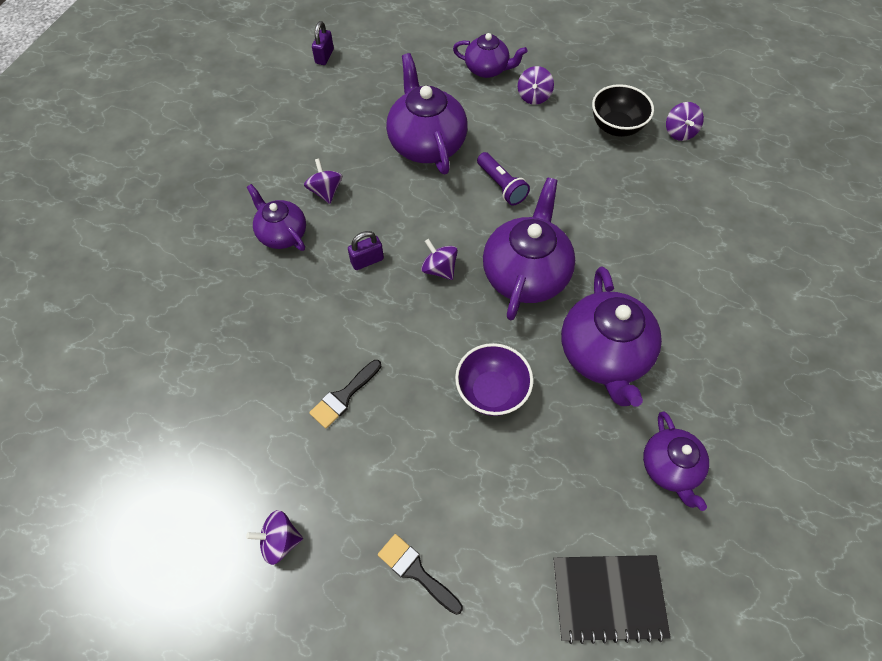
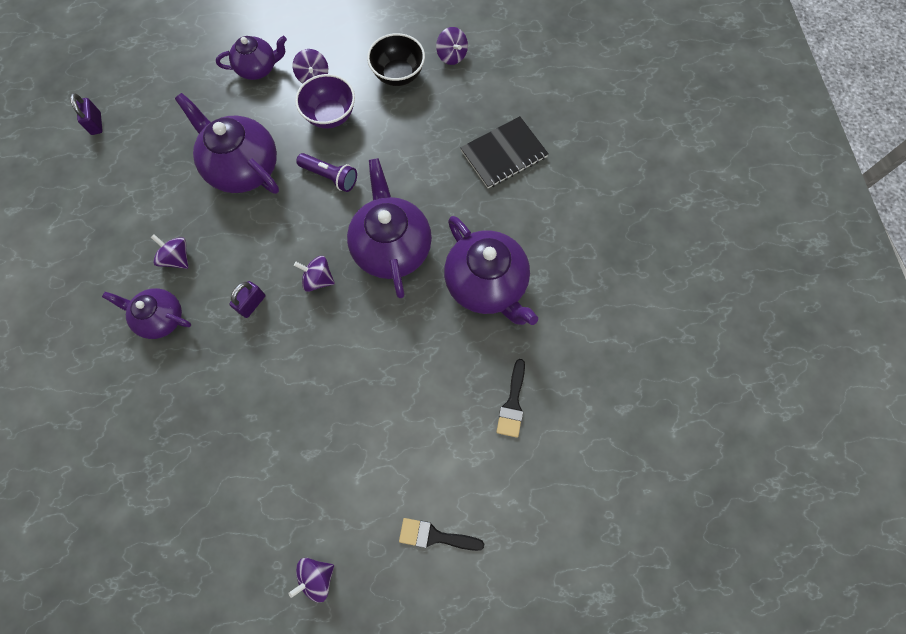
camera: 30 degrees left, 10 degrees up
black brush [309,360,381,428] -> black brush moved to [496,359,525,438]
purple bowl [455,343,533,416] -> purple bowl moved to [295,74,355,128]
black notebook [553,555,671,644] -> black notebook moved to [460,116,549,188]
purple teapot [643,412,709,511] -> none

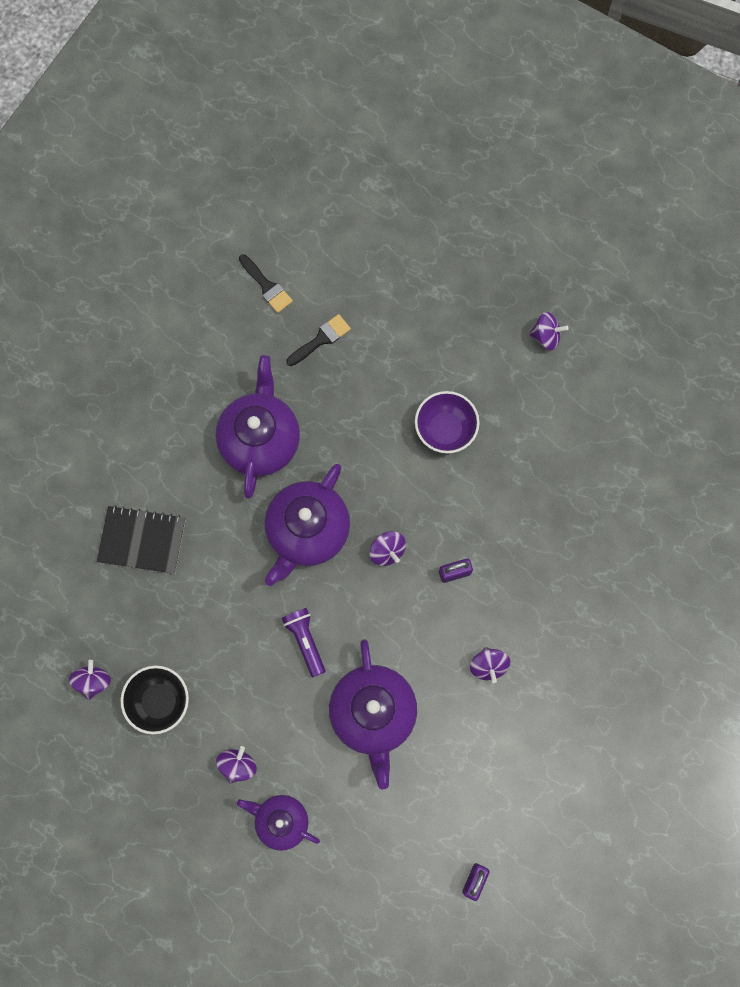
camera: 140 degrees left, 5 degrees up
purple teapot [102,288,191,339] -> none
purple bowl [295,74,355,128] -> purple bowl moved to [415,391,480,453]
black brush [399,518,484,551] -> black brush moved to [239,254,293,313]

